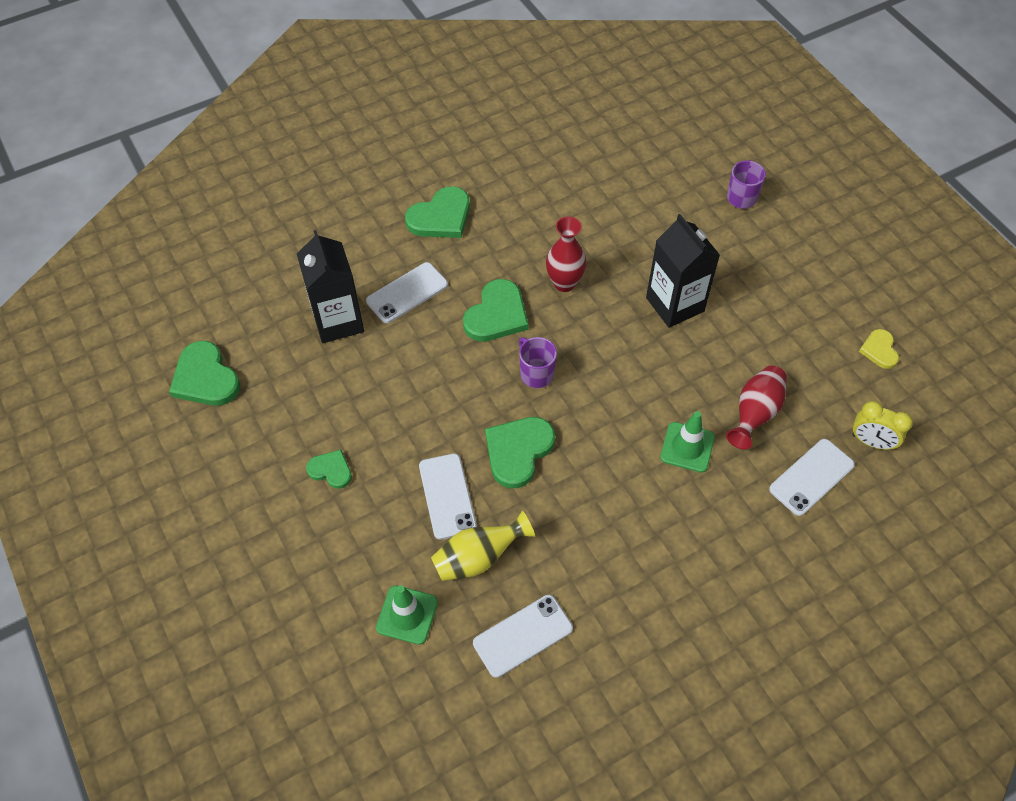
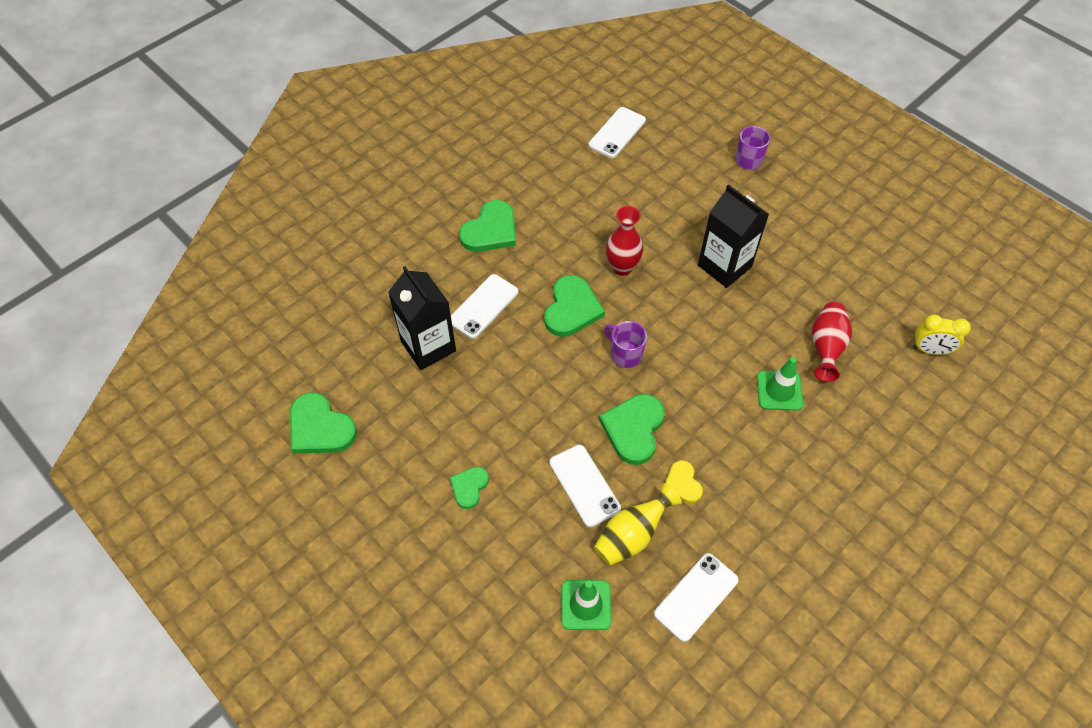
camera: 15 degrees left, 0 degrees up
green heart [306,450,352,489] -> green heart turned 75 degrees counterclockwise [450,467,489,509]
white phone [769,439,855,516] -> white phone moved to [588,107,646,158]
yellow heart [859,329,899,369] -> yellow heart moved to [665,460,703,503]

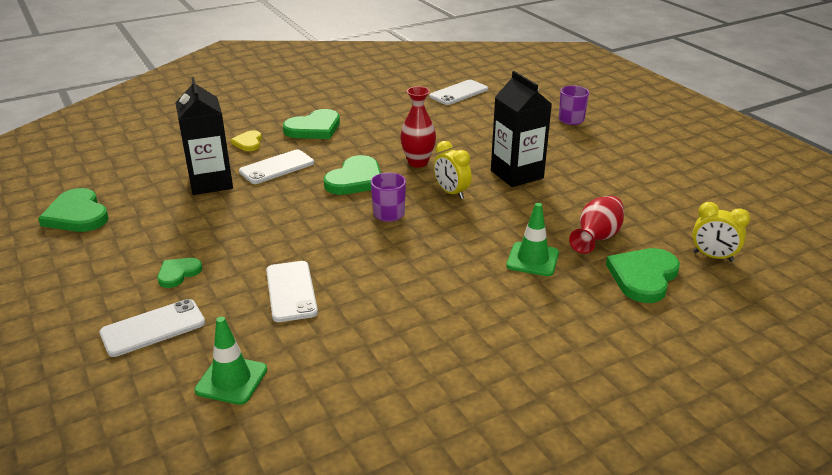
camera: 15 degrees right, 25 degrees down
yellow vase [594,483,682,566] -> none
green heart [599,394,664,465] -> green heart moved to [606,248,680,303]
white phone [654,553,739,642] -> white phone moved to [99,299,205,357]
yellow heart [665,460,703,503] -> yellow heart moved to [231,130,262,151]
none -> yellow clock [434,141,472,199]

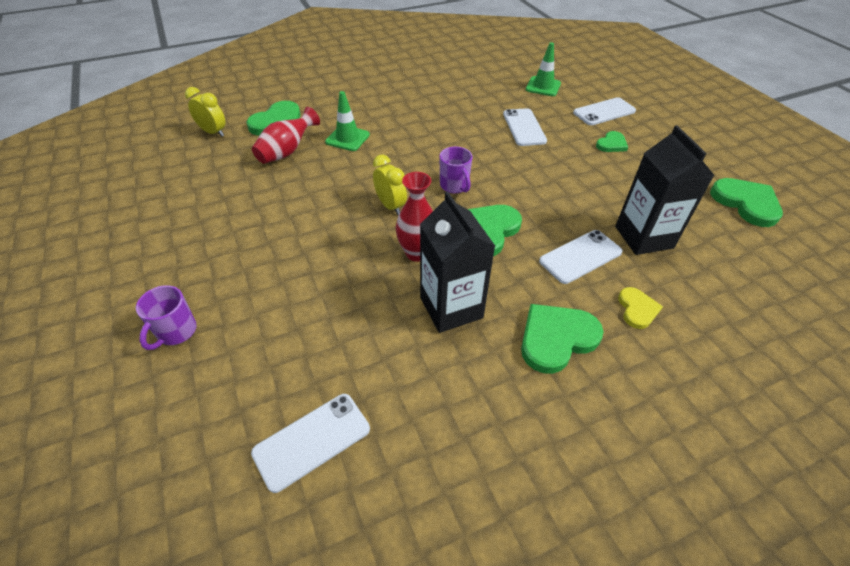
camera: 175 degrees left, 15 degrees up
black carton [491,71,552,187] -> black carton moved to [420,192,495,333]

